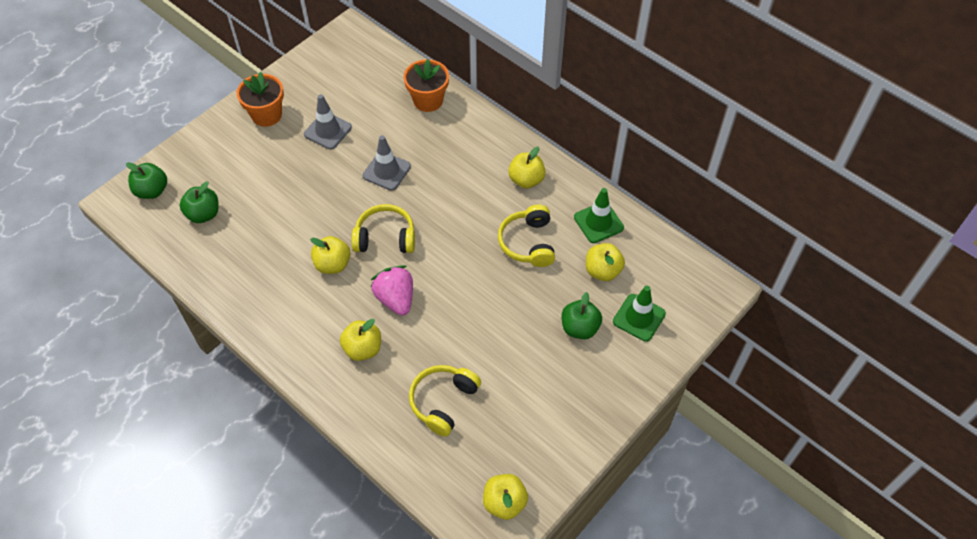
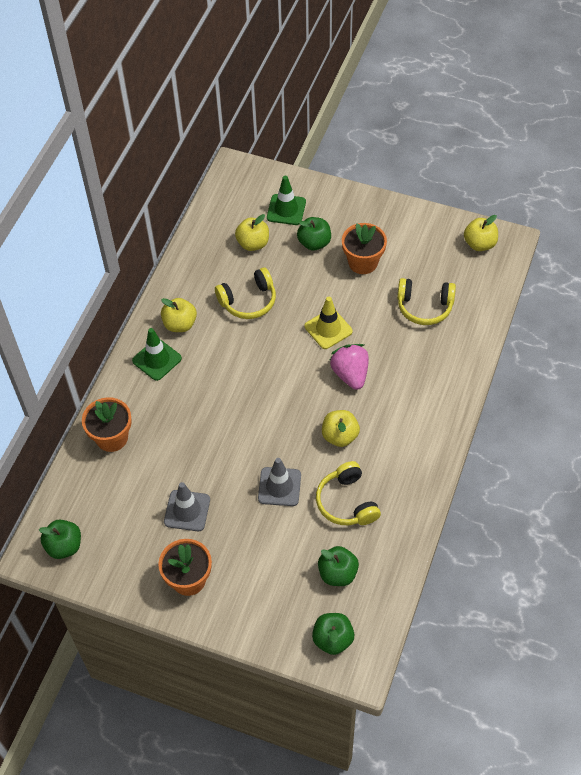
camera: 110 degrees left, 0 degrees up
yellow apple [340,319,381,361] -> none
yellow headphones [351,204,415,253] -> yellow headphones moved to [316,461,381,525]
grey traffic cone [363,135,411,191] -> grey traffic cone moved to [258,458,301,506]
pink strawberry [371,265,413,316] -> pink strawberry turned 120 degrees clockwise [329,344,369,390]
green traffic cone [574,188,624,243] -> green traffic cone moved to [132,328,182,381]
none -> green apple [39,519,81,559]
none -> yellow traffic cone [305,297,353,349]
none -> orange flower pot [342,223,387,274]

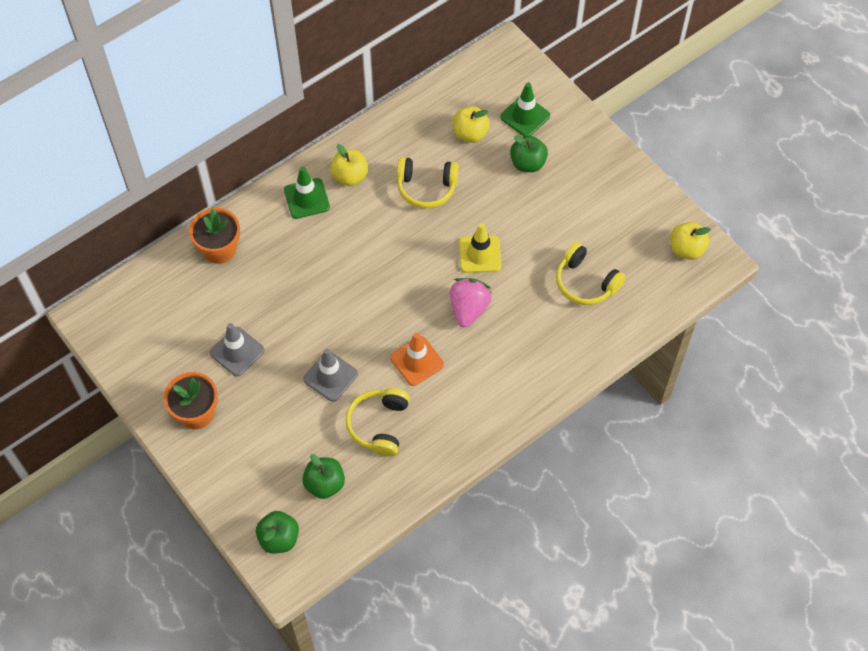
camera: 30 degrees right, 5 degrees up
green apple [39,519,81,559] -> none
yellow apple [322,410,360,447] -> orange traffic cone [390,333,444,386]
orange flower pot [342,223,387,274] -> none

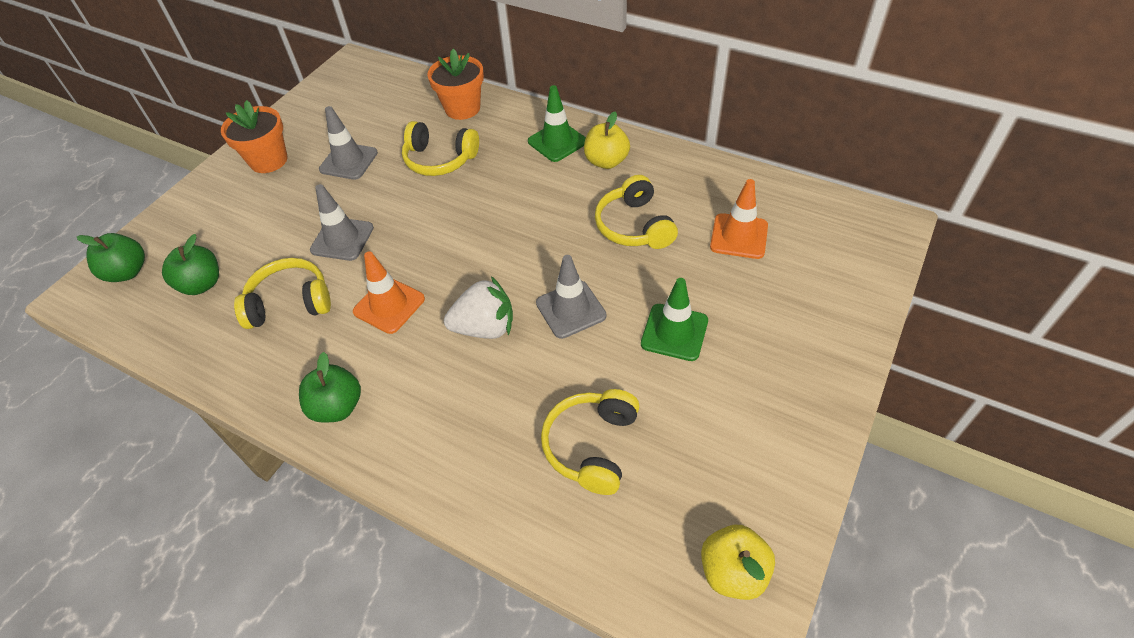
camera: 70 degrees right, 10 degrees down
pink strawberry [450,278,492,327] -> white strawberry [444,276,513,339]
yellow apple [453,106,490,143] -> orange traffic cone [710,179,768,259]
yellow traffic cone [459,223,501,273] -> grey traffic cone [536,255,606,339]
green traffic cone [500,83,550,137] -> green traffic cone moved to [641,278,708,361]
green apple [510,135,548,172] -> green apple moved to [299,352,361,422]
none -> yellow headphones [402,121,479,176]

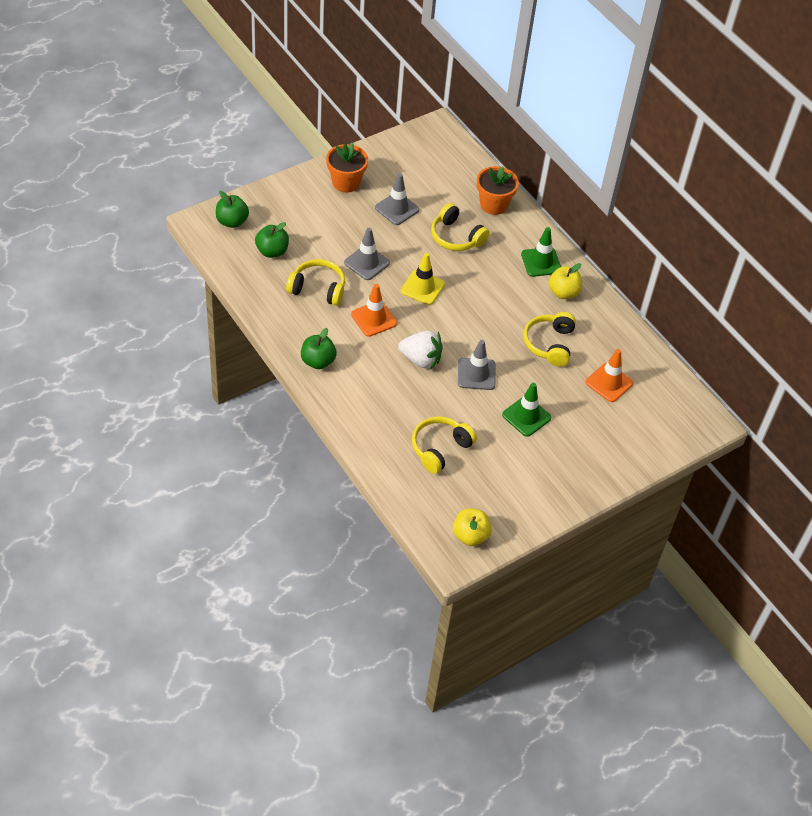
camera: 20 degrees right, 0 degrees up
none -> yellow traffic cone [401,253,445,305]

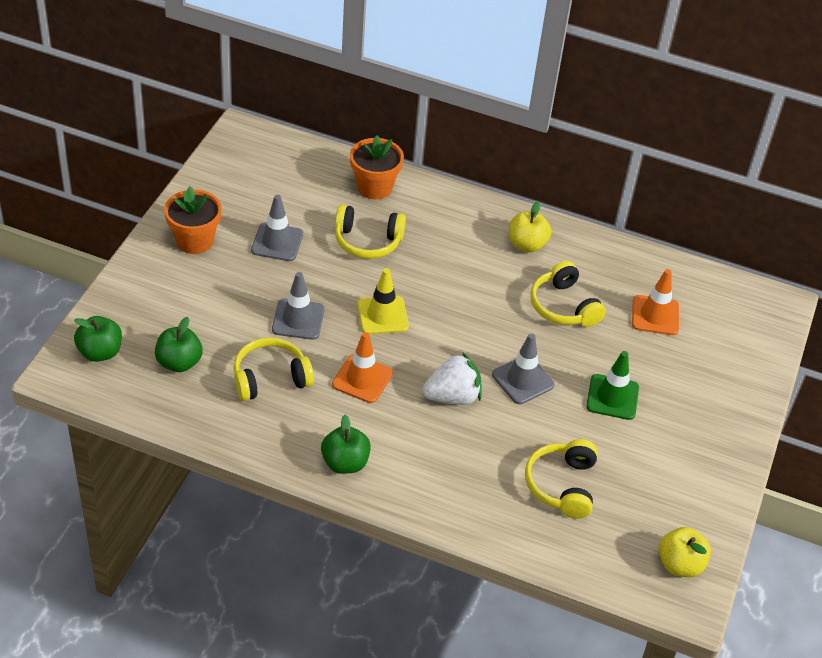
camera: 35 degrees left, 5 degrees down
green traffic cone [521,227,561,277] -> none

